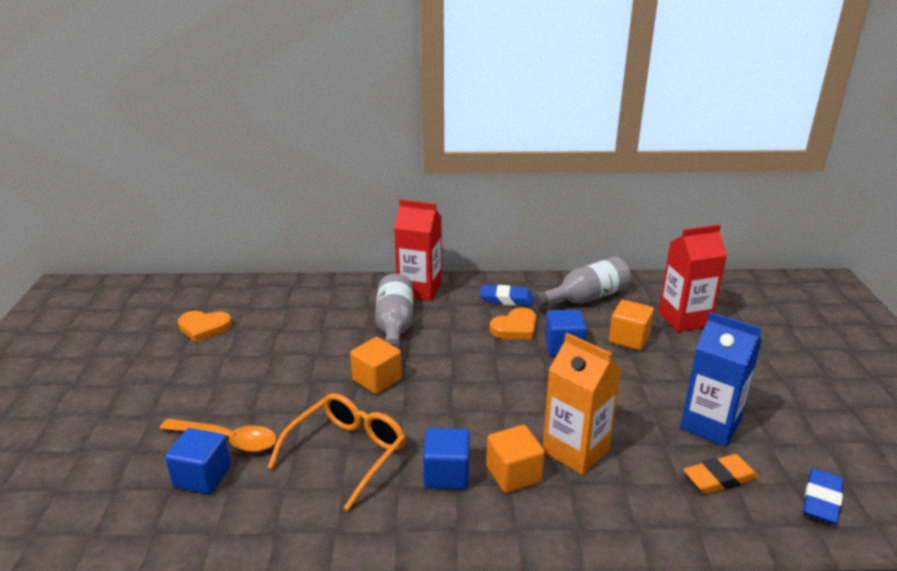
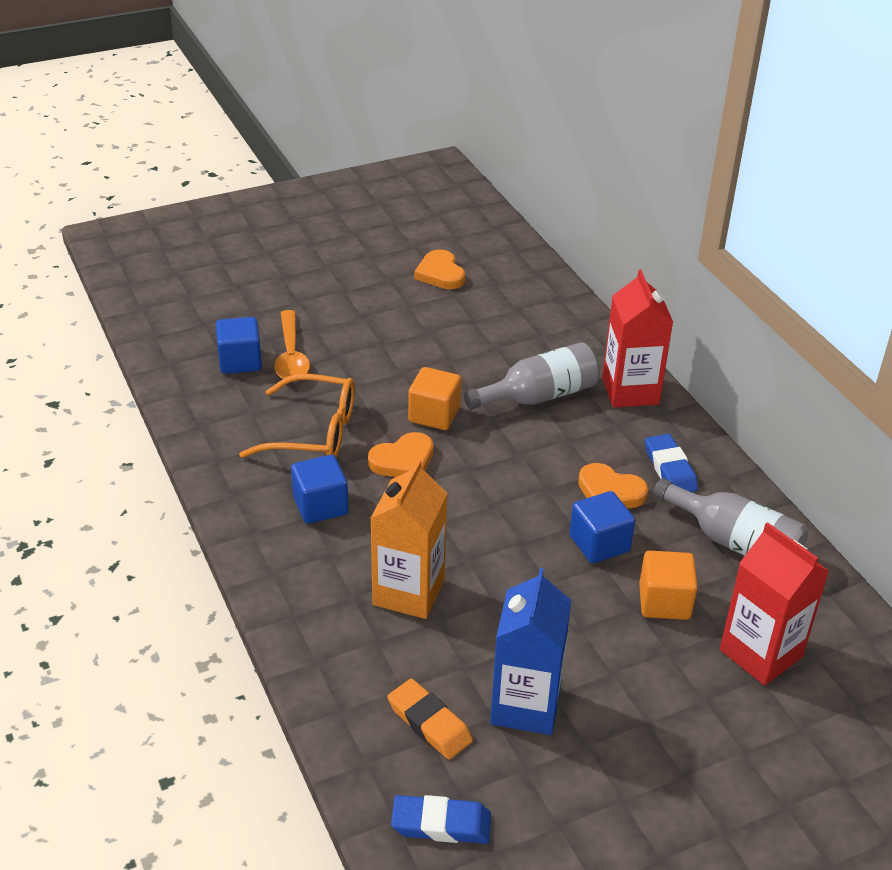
camera: 65 degrees right, 10 degrees up
orange cube [486,425,545,493] -> none
none -> orange heart [368,432,433,477]

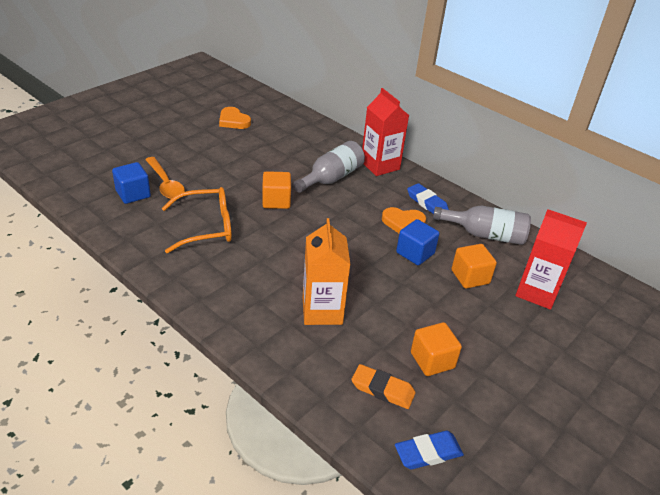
camera: 25 degrees left, 0 degrees up
blue cube [291,455,348,524] -> none
orange heart [368,432,433,477] -> none
blue carton [490,568,571,735] -> orange cube [411,322,462,376]

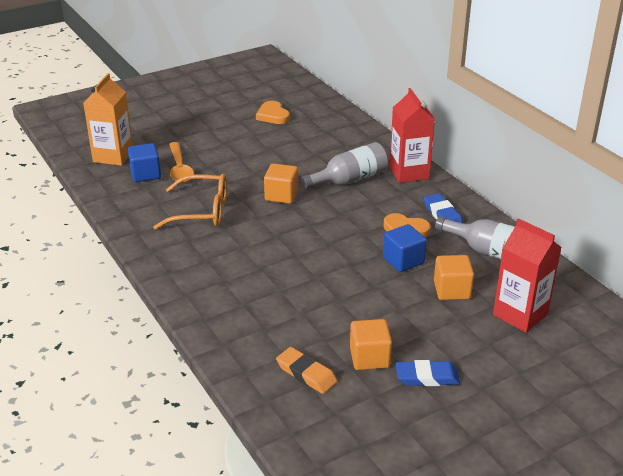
camera: 20 degrees right, 5 degrees down
orange carton [303,218,351,325] -> orange carton moved to [83,73,133,166]
blue eraser [395,431,464,469] -> blue eraser moved to [396,360,460,386]

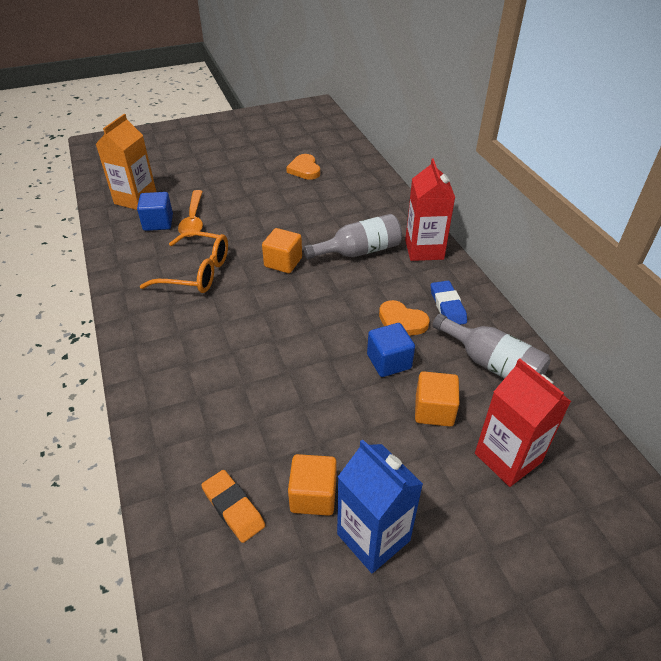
camera: 10 degrees right, 10 degrees up
blue eraser [396,360,460,386] -> blue carton [337,439,423,573]

